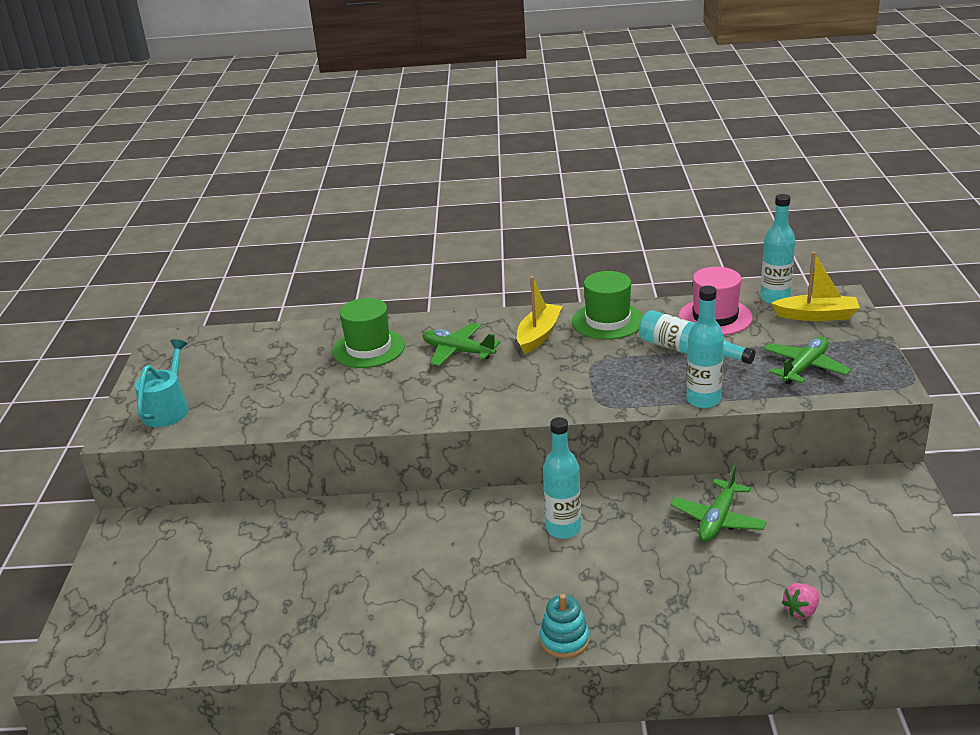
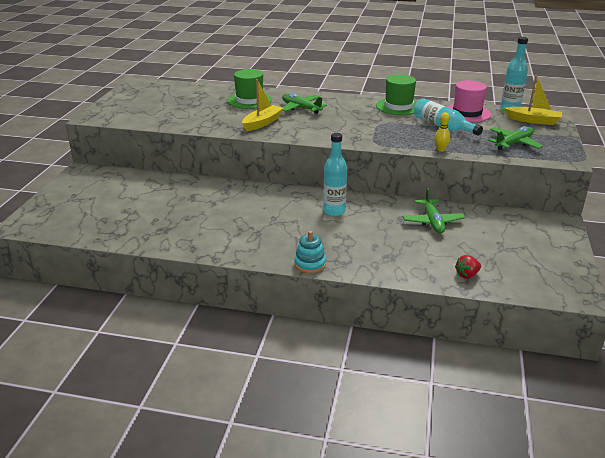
camera: 10 degrees right, 0 degrees up
turquoise watering can [135,339,189,427] -> none
yellow boat [517,276,562,354] -> yellow boat moved to [242,79,283,131]
green plane [670,466,767,542] -> green plane turned 45 degrees counterclockwise [403,188,465,234]
turquoise bottle [686,286,724,408] -> yellow bowling pin [435,112,450,152]
pink strawberry [782,583,820,619] -> red strawberry [455,255,481,279]

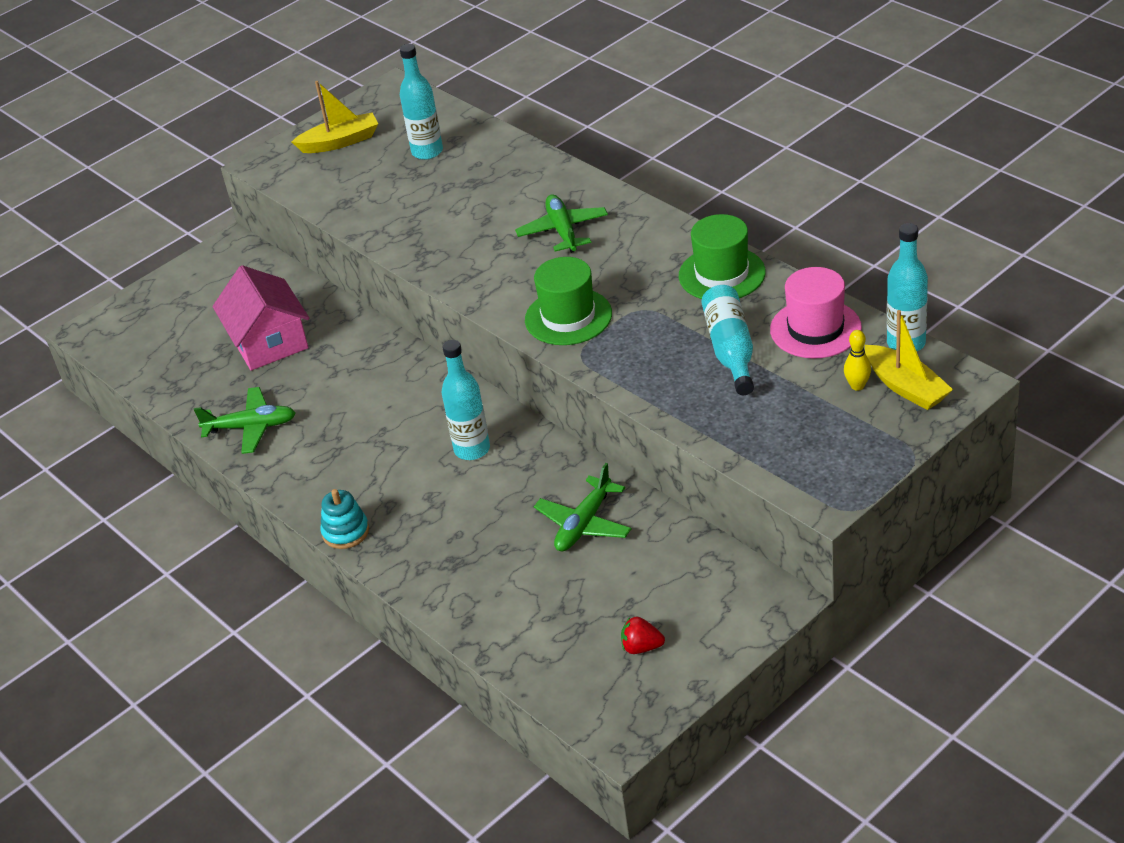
camera: 40 degrees right, 10 degrees up
green hat [227,69,272,109] -> green hat moved to [525,257,612,345]
yellow boat [242,79,283,131] -> yellow boat moved to [292,81,378,153]
yellow bowling pin [435,112,450,152] -> yellow bowling pin moved to [844,330,871,391]
red strawberry [455,255,481,279] -> red strawberry moved to [621,617,665,654]
green plane [488,126,543,150] -> green plane moved to [194,387,296,454]
none -> pink house [213,265,309,370]
none -> turquoise bottle [400,44,443,160]

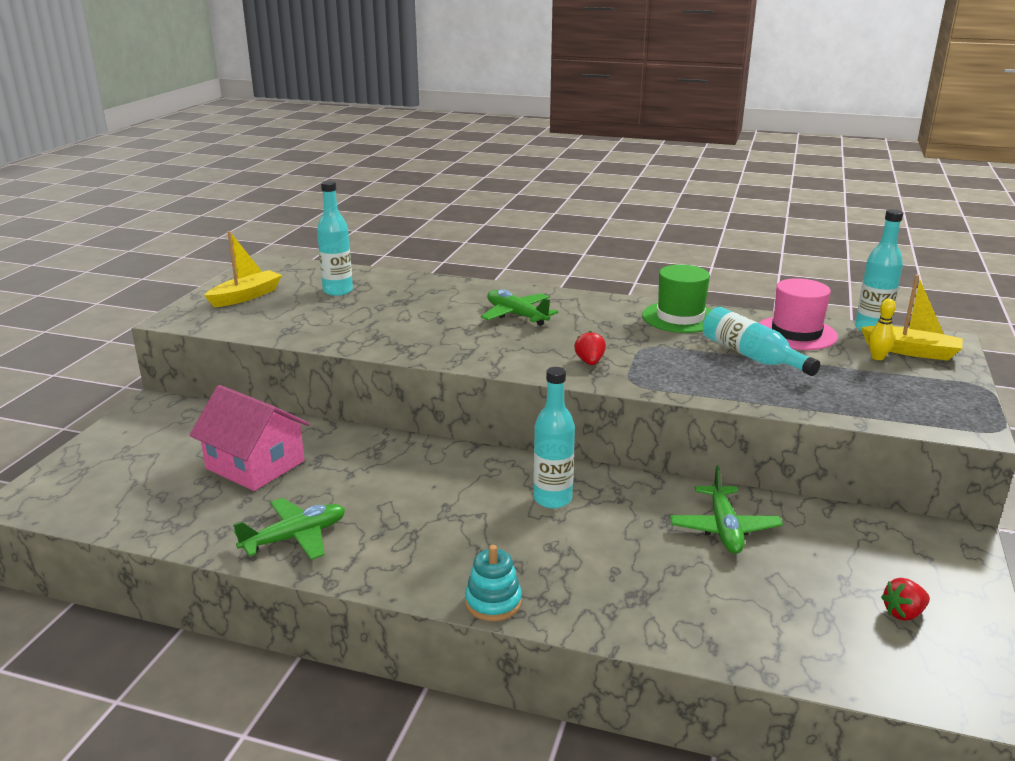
camera: 35 degrees left, 15 degrees down
green hat [525,257,612,345] -> red strawberry [574,331,606,365]

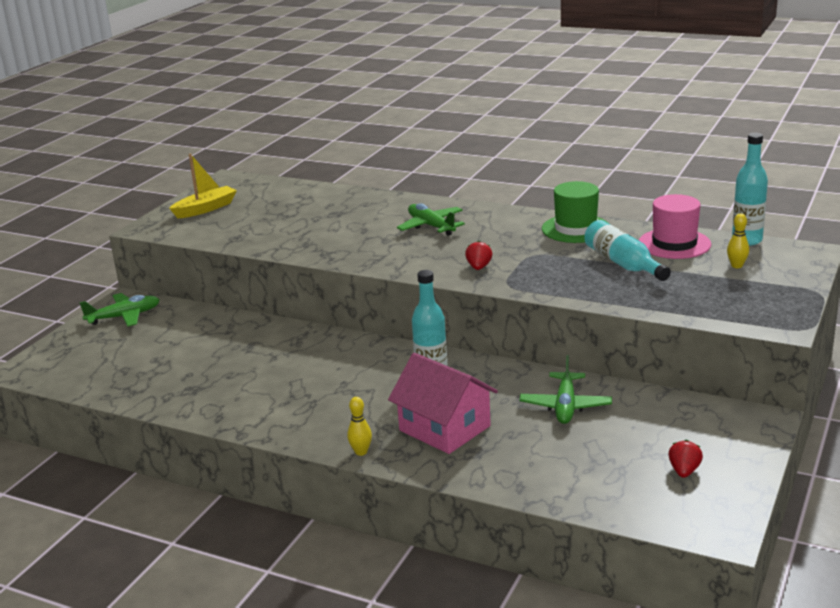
camera: 10 degrees right, 0 degrees up
pink house [190,385,310,491] -> pink house moved to [388,353,498,454]
green plane [233,498,345,560] -> green plane moved to [79,293,160,327]
turquoise bottle [317,181,353,296] -> none
turquoise stacking toy [465,545,522,621] -> yellow bowling pin [347,397,372,456]
yellow boat [861,275,963,361] -> none
red strawberry [881,578,930,621] -> red strawberry turned 120 degrees clockwise [668,440,703,478]

